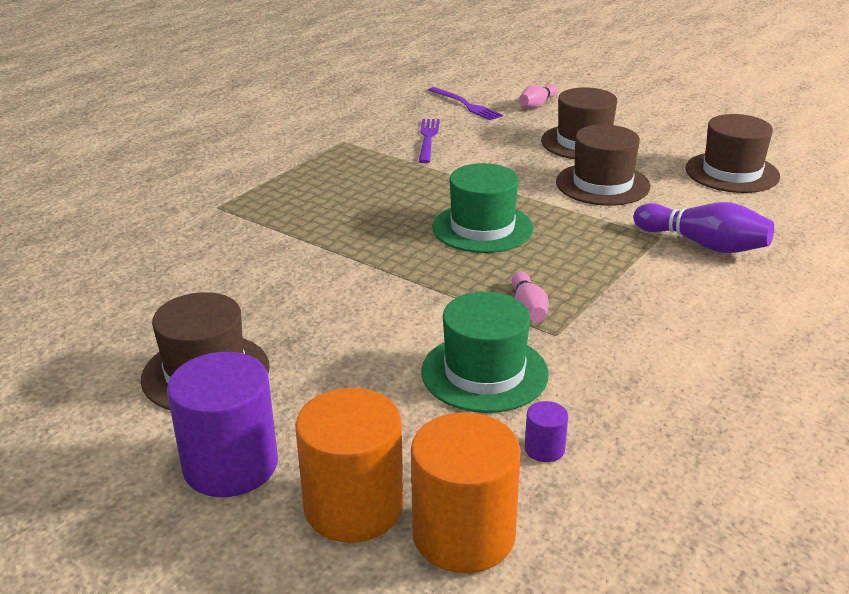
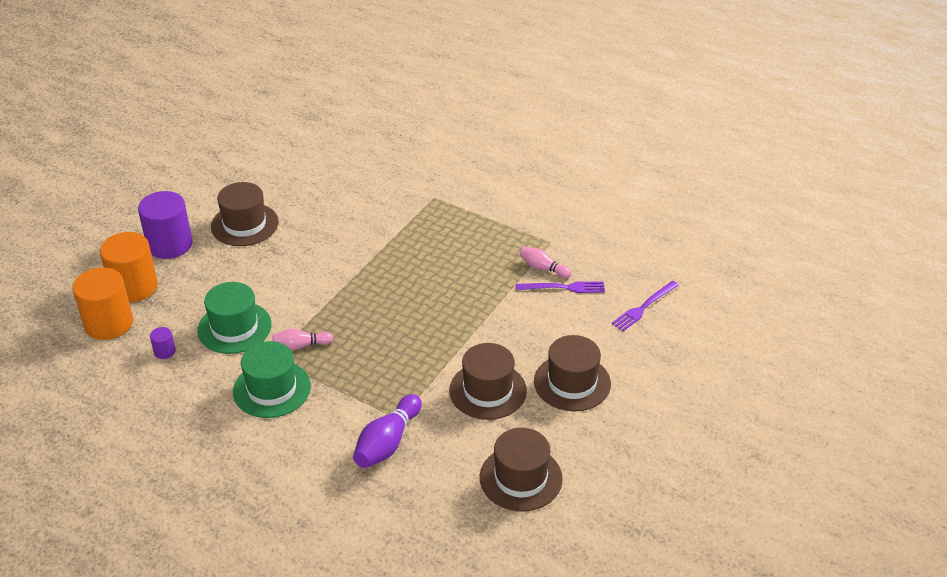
camera: 85 degrees right, 10 degrees up
green hat [432,163,533,253] -> green hat moved to [233,341,311,418]
pink bowling pin [519,84,558,108] -> pink bowling pin moved to [520,247,571,278]

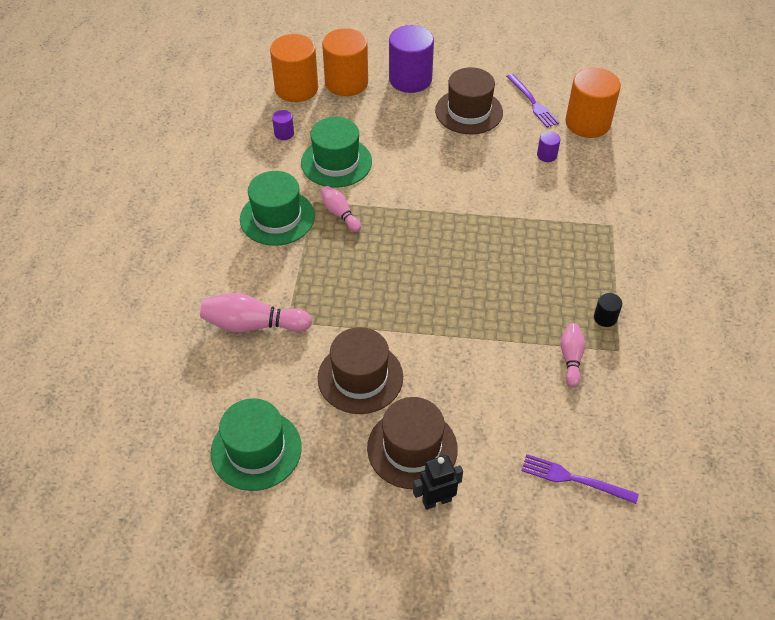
camera: 65 degrees right, 10 degrees up
purple bowling pin [353,394,422,468] -> pink bowling pin [200,293,312,333]
brown hat [480,428,563,512] -> green hat [211,398,302,491]
purple fork [516,281,605,293] -> purple fork moved to [506,74,559,128]
none -> black robot [413,455,463,510]
none -> purple cylinder [537,131,561,162]
none -> orange cylinder [566,68,621,138]
none -> black cylinder [594,293,622,327]

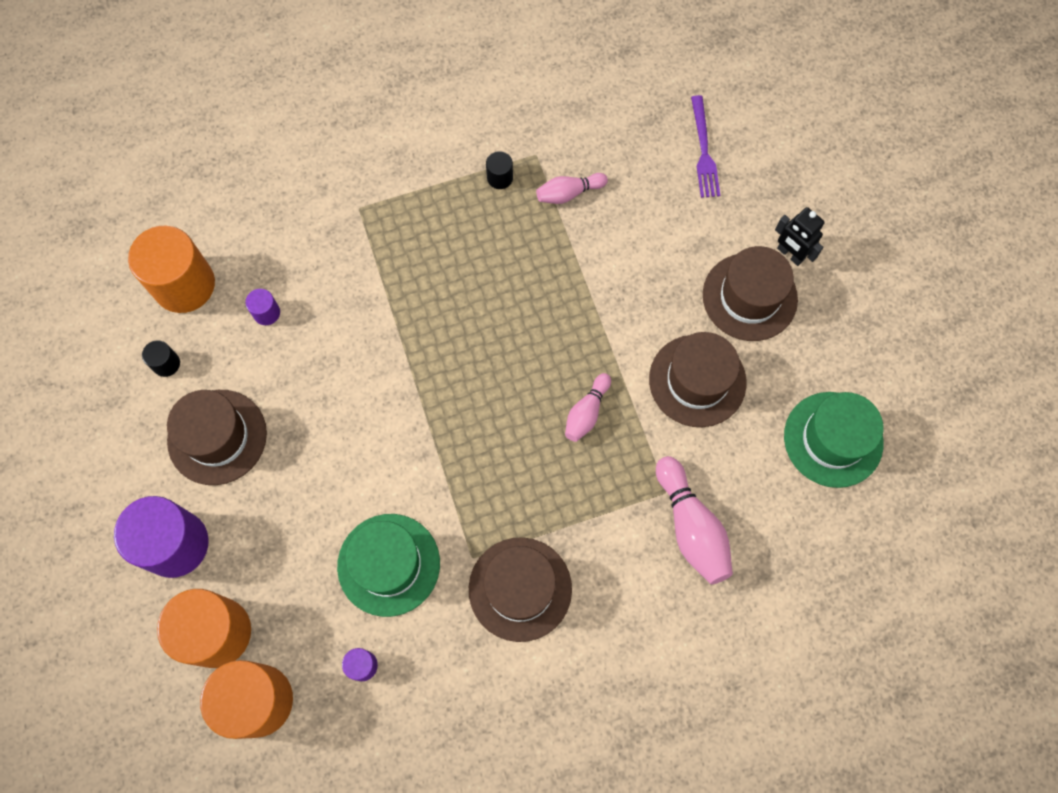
camera: 115 degrees left, 20 degrees up
green hat [240,171,315,246] -> brown hat [469,537,572,642]
pink bowling pin [321,186,361,232] -> pink bowling pin moved to [565,373,611,442]
purple fork [506,74,559,128] -> black cylinder [142,340,180,377]

